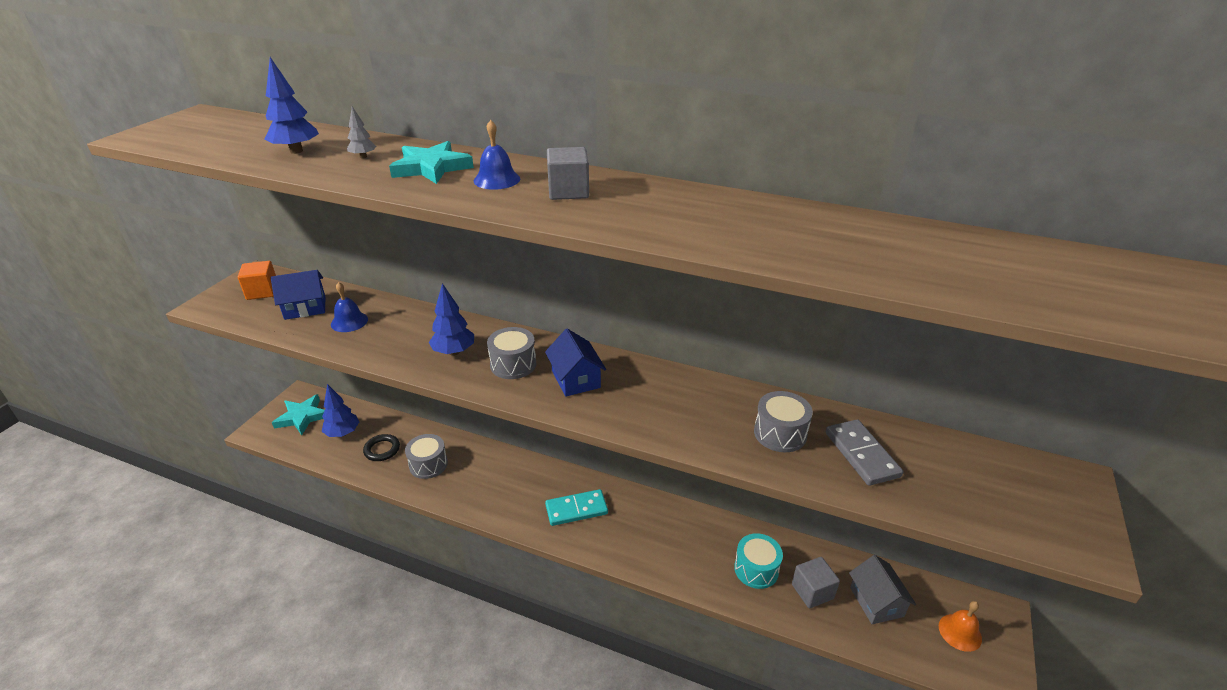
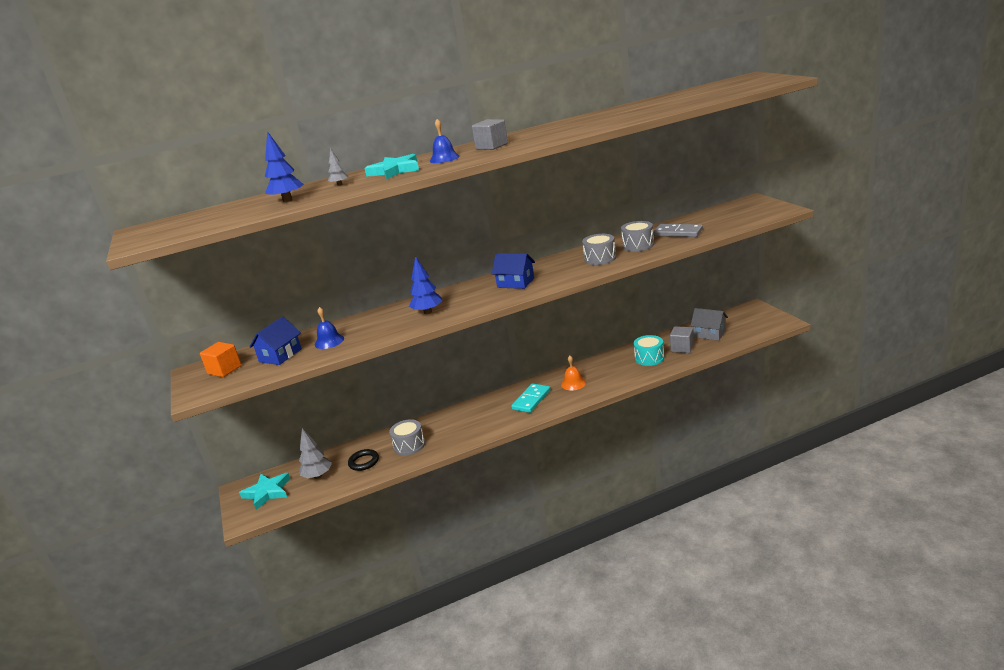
camera: 40 degrees left, 10 degrees down
blue tree [322,384,359,437] -> grey tree [299,428,332,479]
grey drum [487,327,536,379] -> grey drum moved to [582,234,616,265]
orange bell [939,601,982,652] -> orange bell moved to [561,356,586,391]

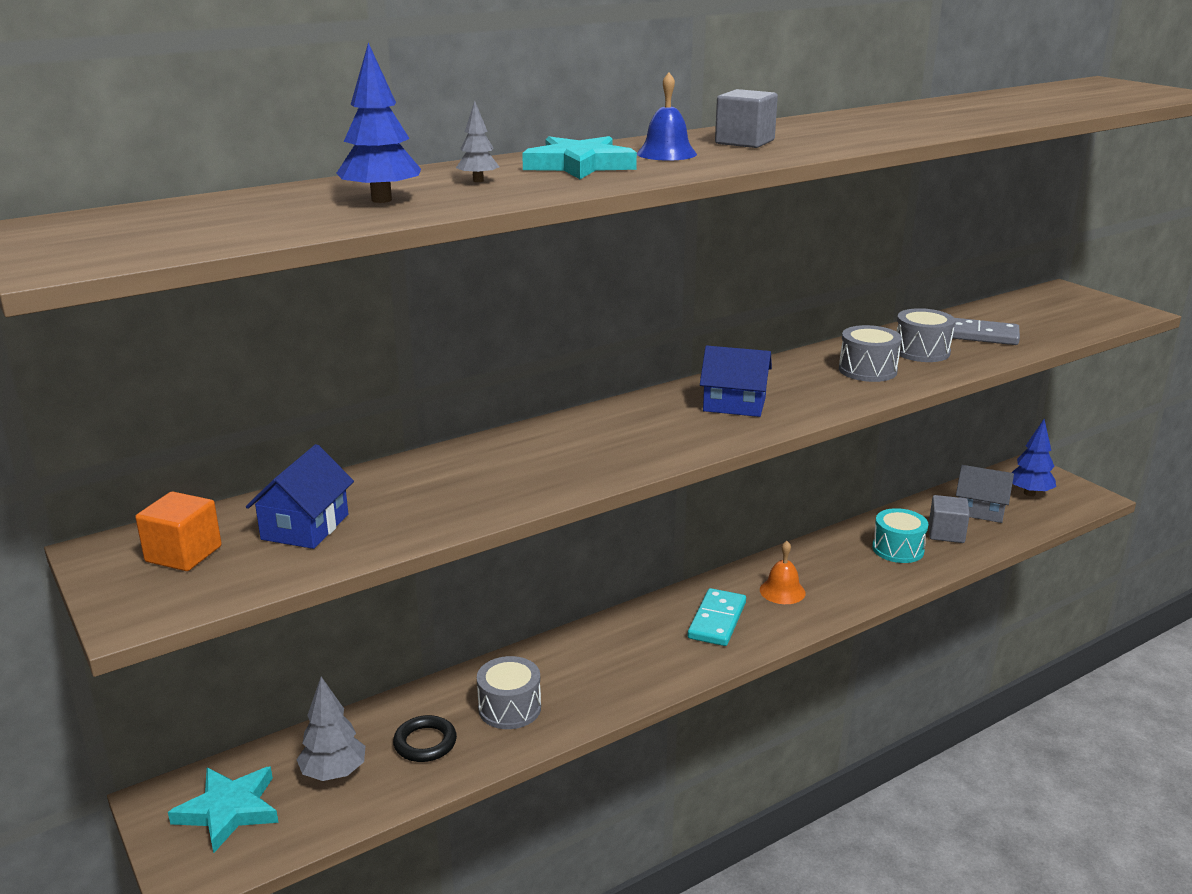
camera: 15 degrees left, 0 degrees up
blue bell [315,307,344,349] -> none
blue tree [409,256,442,314] -> blue tree moved to [1011,419,1056,496]

